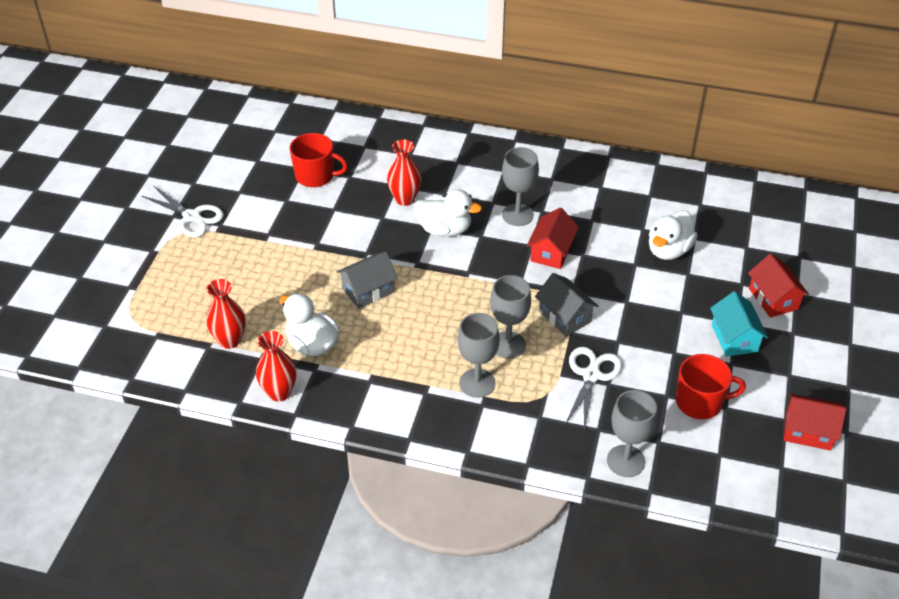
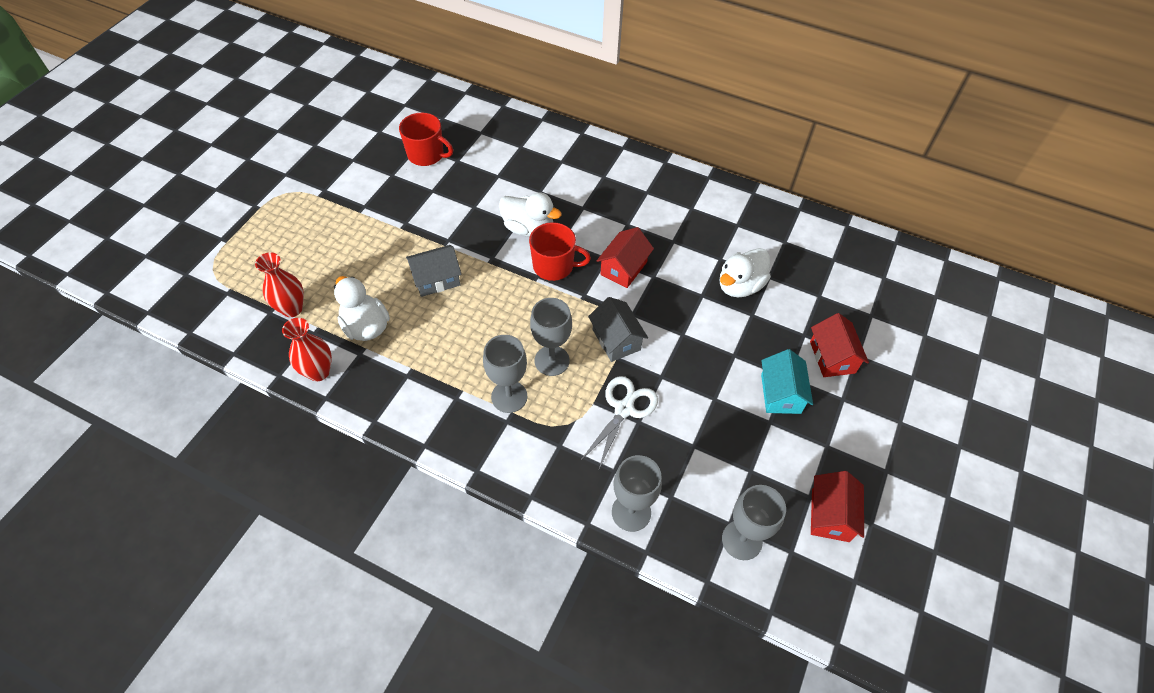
camera: 10 degrees right, 10 degrees up
white scissors [142,185,224,237] -> none
red vase [387,139,422,206] -> none
grey goblet [502,147,539,226] -> grey goblet moved to [722,485,786,560]
red mug [676,354,746,419] -> red mug moved to [529,222,591,281]
red house [784,393,846,451] -> red house turned 75 degrees clockwise [811,471,864,542]

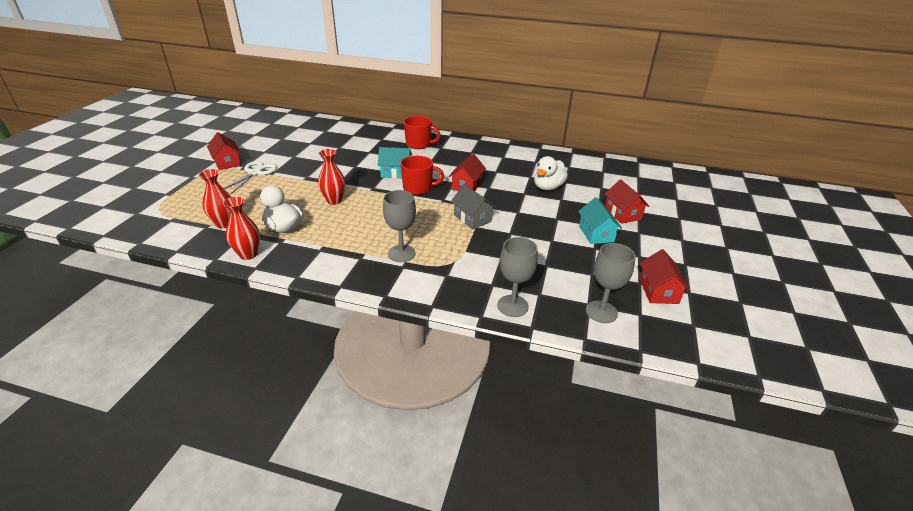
camera: 10 degrees left, 20 degrees down
red mug [399,113,453,166] -> red mug moved to [404,116,441,149]
grey house [406,245,462,297] -> red vase [318,149,345,205]
white duck [499,193,562,237] -> turquoise house [378,147,412,178]
grey goblet [530,298,572,376] -> none
white scissors [580,376,658,469] -> white scissors moved to [224,161,277,194]
none -> red house [207,132,241,170]

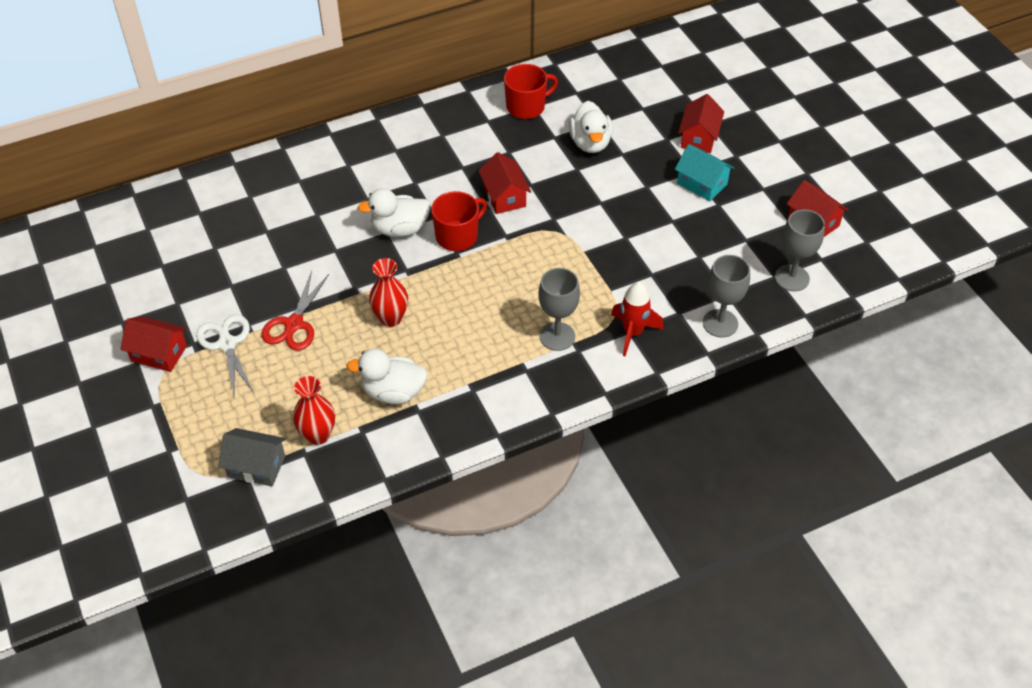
camera: 40 degrees left, 15 degrees up
red vase [223,197,260,260] -> none
turquoise house [378,147,412,178] -> white duck [358,188,431,237]
red mug [404,116,441,149] -> red mug moved to [504,64,558,119]
grey house [451,184,496,229] -> grey house moved to [218,428,286,487]
red house [604,179,649,224] -> red house turned 75 degrees clockwise [678,94,724,153]
none -> red scissors [261,271,329,351]
none -> red rocket [611,282,664,357]

